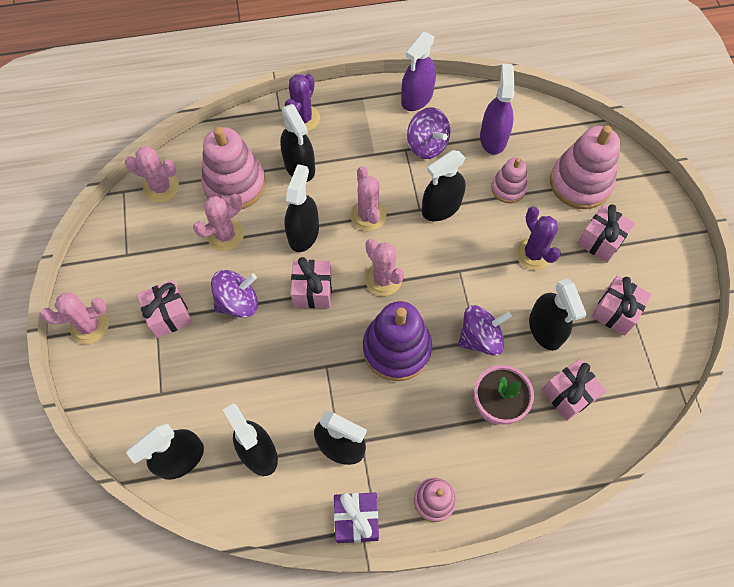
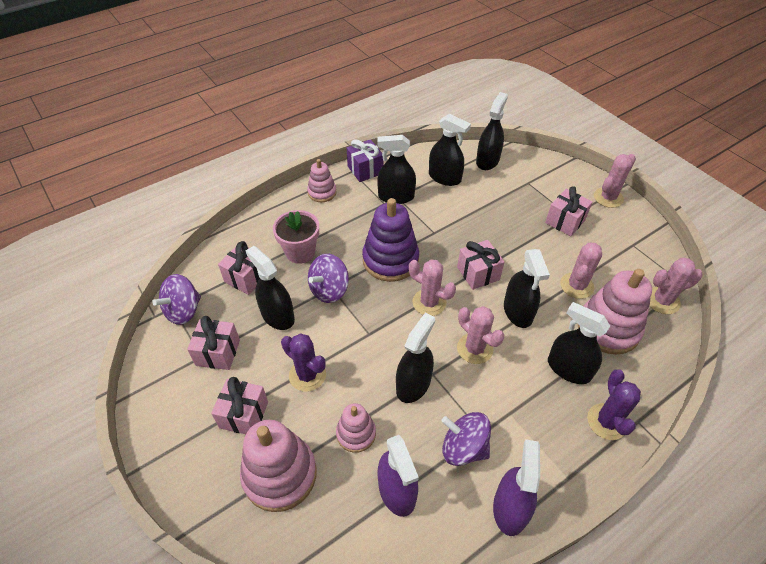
camera: 155 degrees right, 15 degrees down
purple spinning top [211,270,258,318] -> purple spinning top moved to [152,274,201,325]

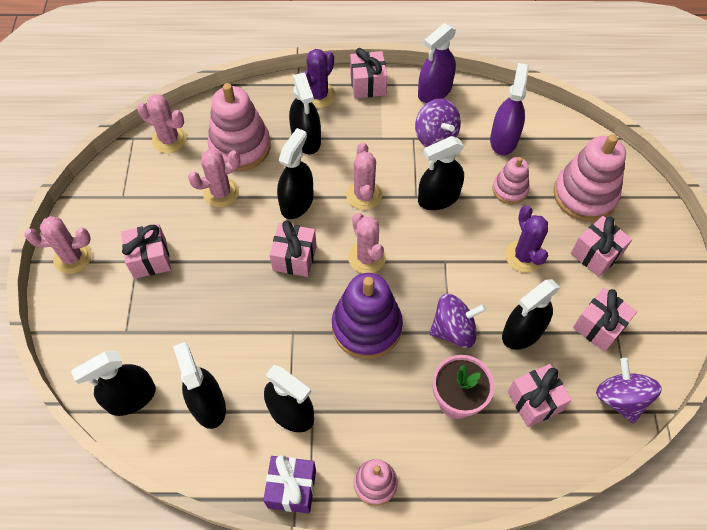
camera: 145 degrees left, 10 degrees up
purple spinning top [152,274,201,325] -> purple spinning top turned 90 degrees counterclockwise [596,358,662,423]
black spray bottle [246,246,295,330] -> black spray bottle turned 60 degrees clockwise [502,279,560,350]
none -> pink gift [350,48,387,98]

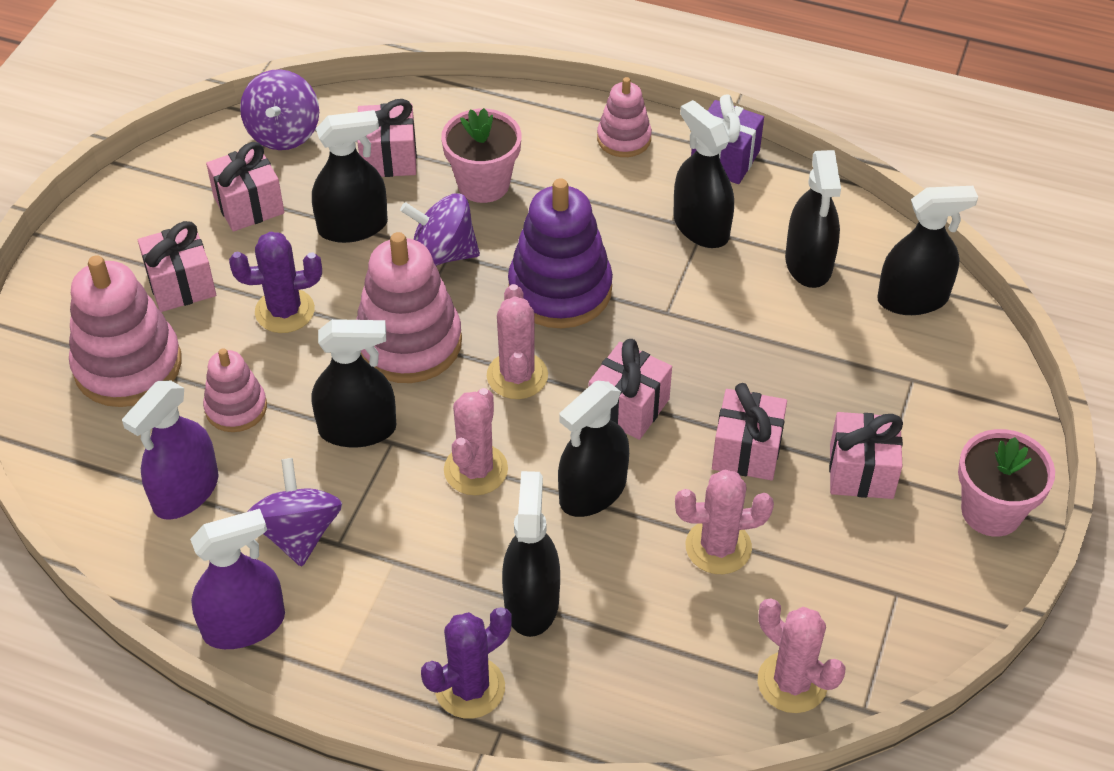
camera: 160 degrees left, 10 degrees down
pink cactus [25,216,92,274] -> pink flower pot [958,429,1055,537]
pink stacking toy [208,83,271,171] -> pink stacking toy moved to [356,232,462,383]
pink gift [350,48,387,98] -> pink gift moved to [712,383,787,480]
purple cactus [506,205,548,273] -> purple cactus turned 75 degrees clockwise [229,231,322,333]

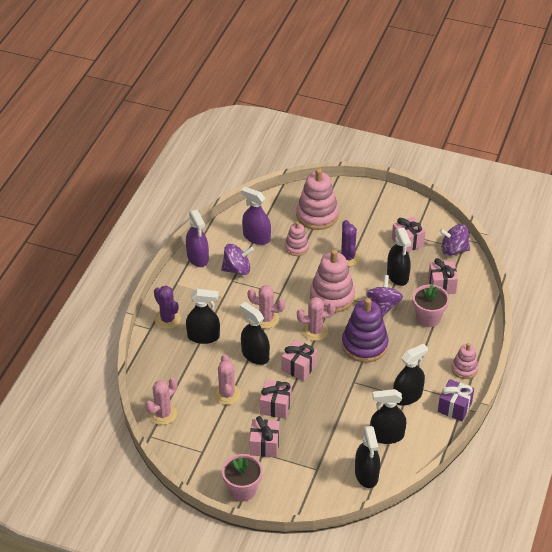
camera: 90 degrees right, 5 degrees down
pink gift [138,221,216,312] -> none
black spray bottle [311,319,396,448] -> none

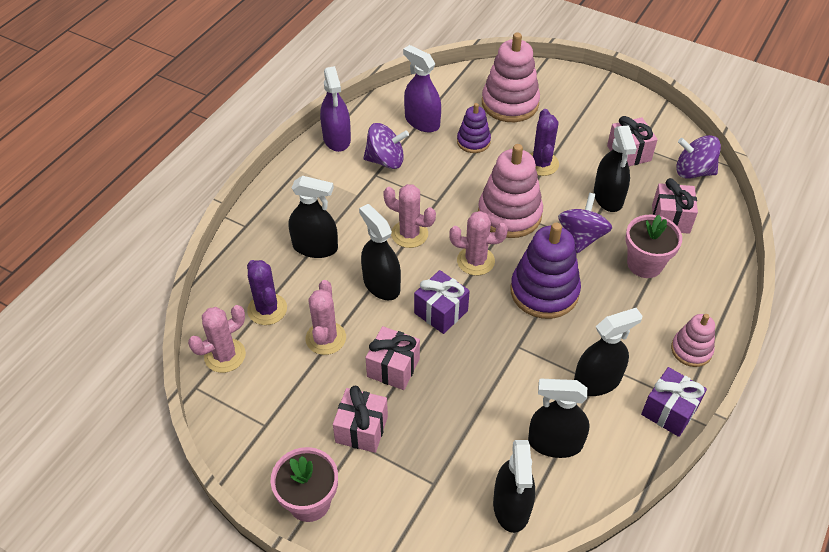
camera: 10 degrees right, 5 degrees up
purple cactus [154,286,181,329] -> purple cactus moved to [247,260,287,325]
pink gift [282,340,317,381] -> purple gift [414,270,470,334]
pink stacking toy [285,221,309,256] -> purple stacking toy [457,103,491,153]

